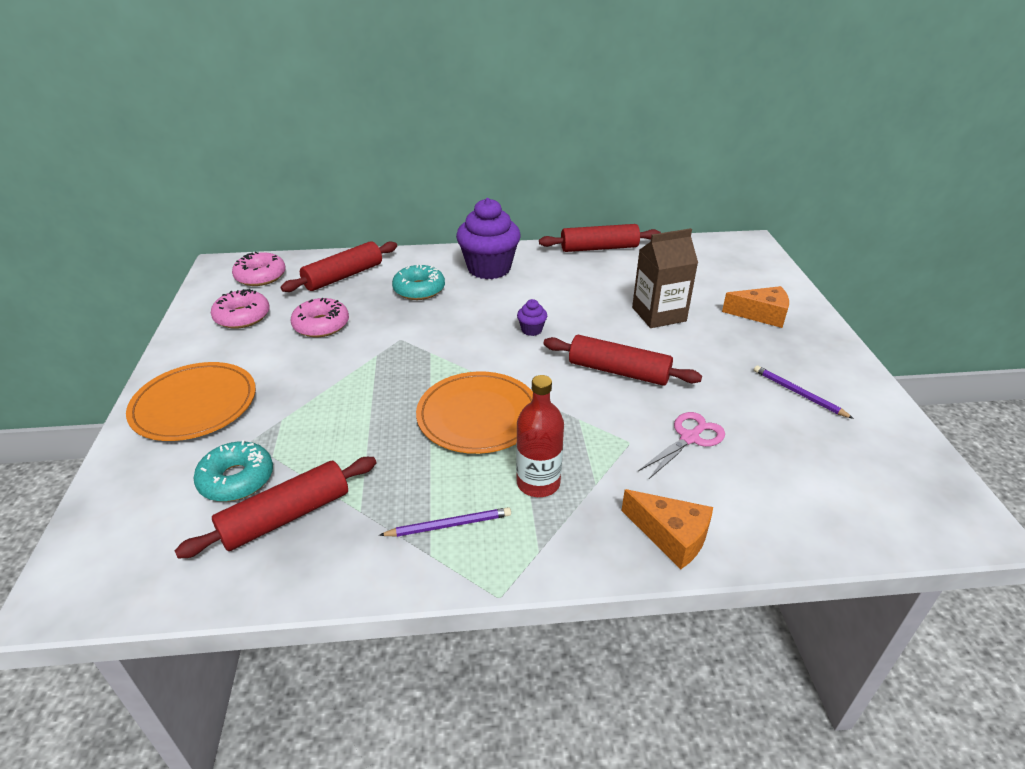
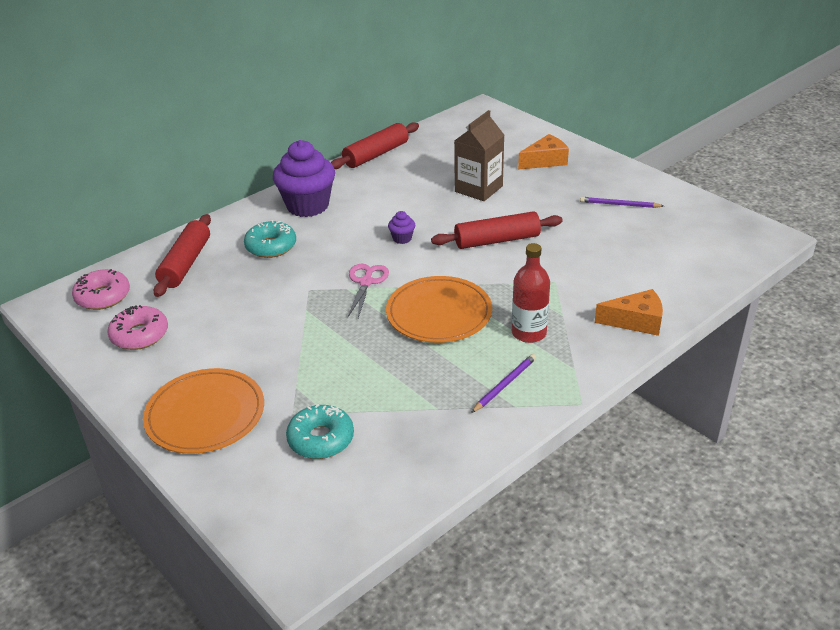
camera: 35 degrees left, 0 degrees up
red rolling pin [175,457,376,559] -> none
pink donut [291,298,349,337] -> none
pink scissors [638,412,725,479] -> pink scissors moved to [348,264,389,318]

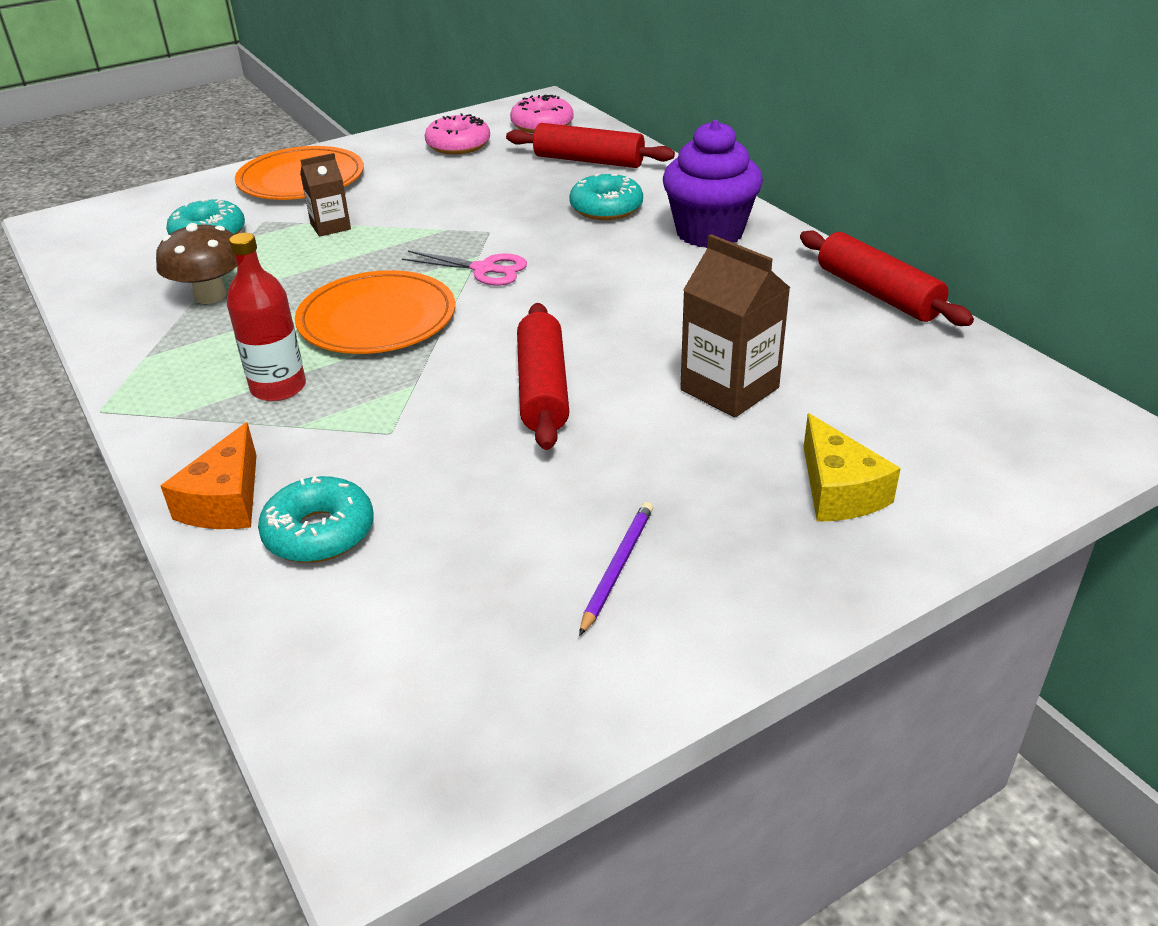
camera: 100 degrees right, 0 degrees up
purple cupcake [388,211,415,244] -> none
purple pencil [471,354,536,413] -> none
orange cheese [518,134,569,170] -> yellow cheese [804,413,901,522]
none -> brown mushroom [156,223,237,304]
none -> turquoise donut [258,476,374,563]
none -> brown carton [300,153,351,237]

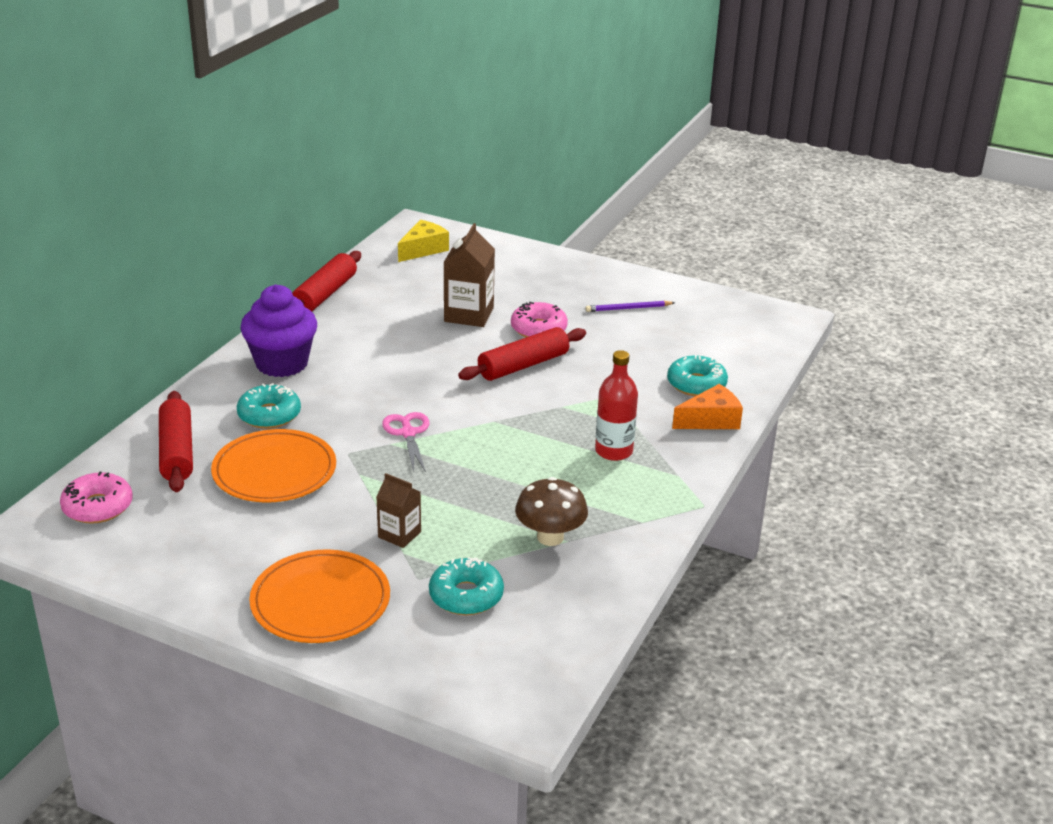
camera: 125 degrees left, 5 degrees down
orange plate [295,270,455,354] -> orange plate moved to [211,429,336,502]
pink donut [424,113,490,155] -> pink donut moved to [511,302,568,337]
yellow cheese [804,413,901,522] -> yellow cheese moved to [398,220,449,262]

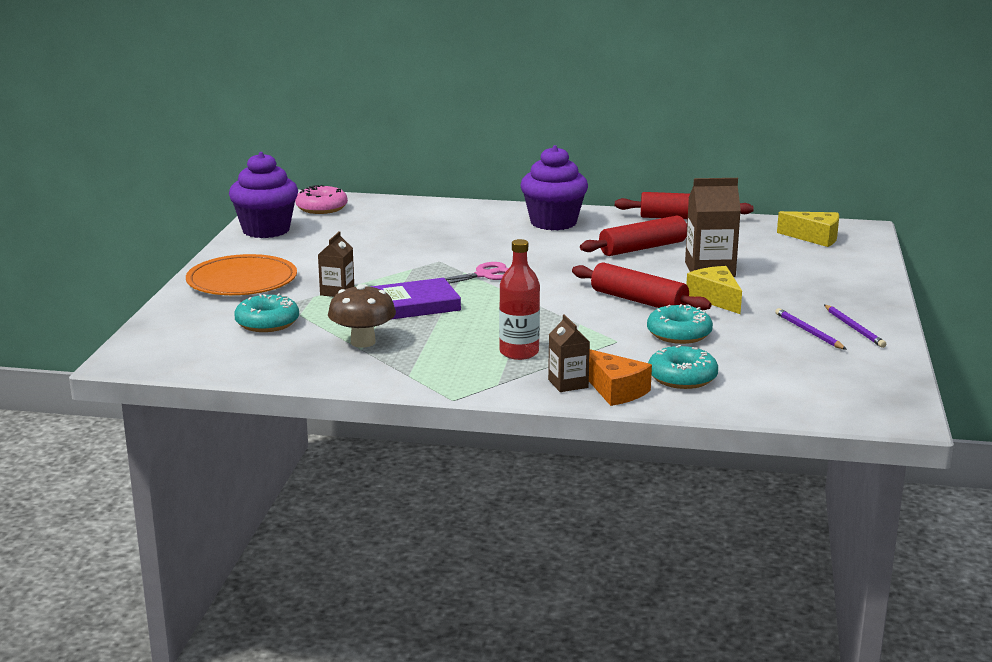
camera: 75 degrees right, 10 degrees down
red rolling pin [159,391,193,492] -> red rolling pin moved to [580,216,687,256]
orange plate [211,429,336,502] -> none
turquoise donut [237,383,301,429] -> turquoise donut moved to [647,304,713,344]
pink donut [511,302,568,337] -> yellow cheese [686,266,742,314]
none -> purple cupcake [229,152,298,238]
none -> purple book [371,278,461,319]
none -> brown carton [548,314,590,392]
none -> purple pencil [824,305,886,348]

